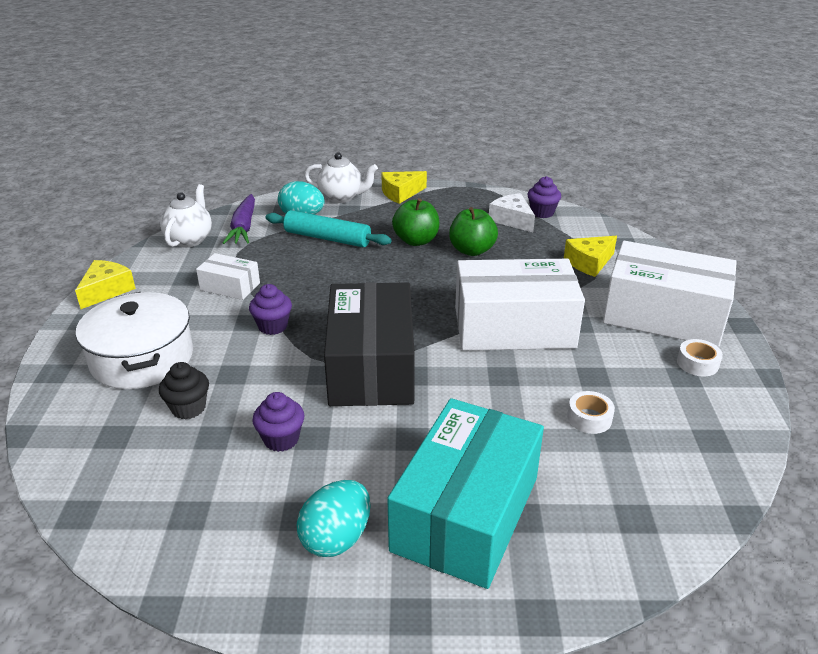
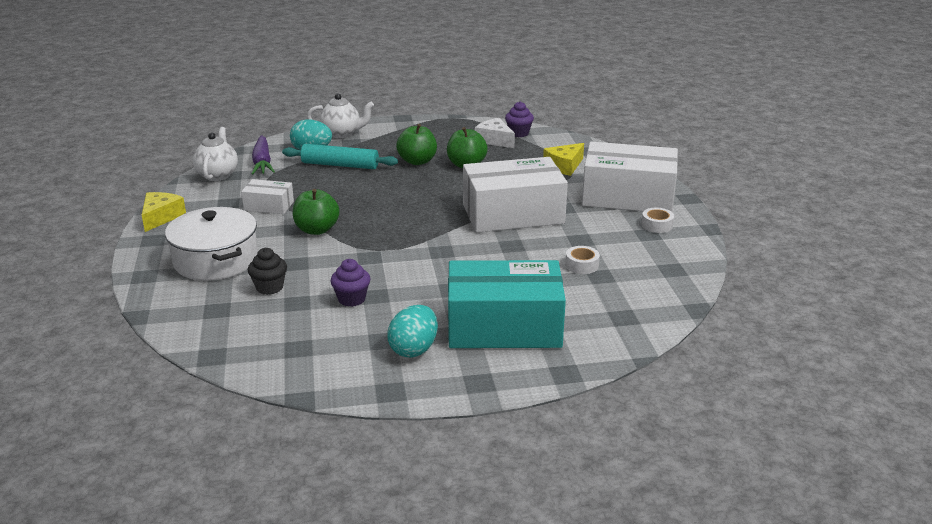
camera: 10 degrees left, 5 degrees down
purple cupcake [249,284,292,335] -> green apple [293,189,340,235]
black box [324,282,415,406] -> none
yellow cheese [381,171,427,204] -> none
turquoise box [387,398,544,589] -> turquoise box turned 75 degrees clockwise [448,260,566,348]

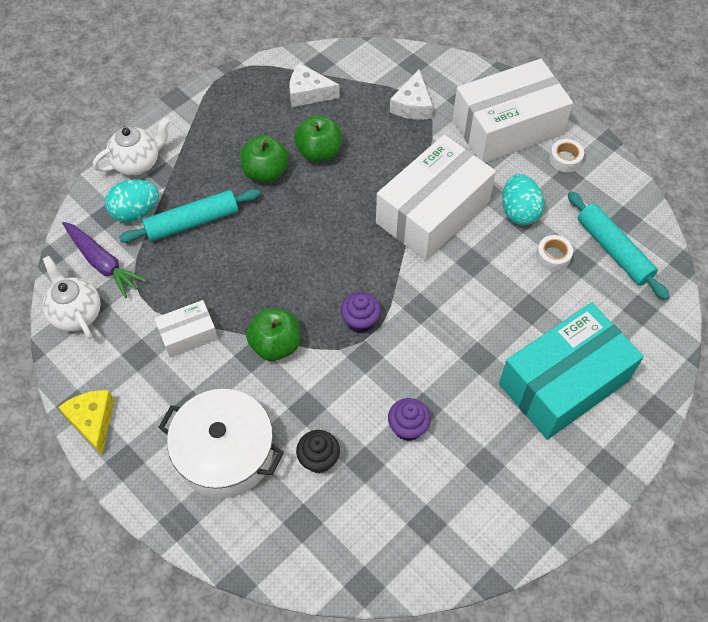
camera: 35 degrees left, 30 degrees up
turquoise egg [387,305,438,358] -> turquoise egg moved to [502,174,544,226]
purple cupcake [505,101,534,137] -> purple cupcake moved to [341,292,381,333]
yellow cheese [543,143,584,176] -> white cheese [390,69,433,120]
none -> turquoise rolling pin [567,191,670,300]

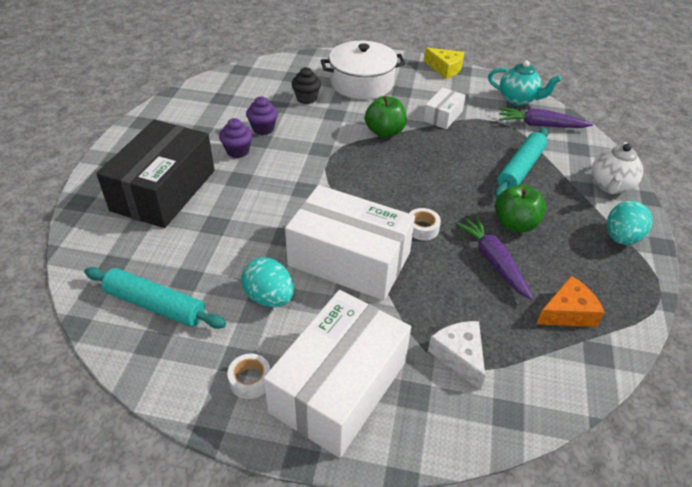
camera: 145 degrees right, 15 degrees down
white teapot [43,256,101,339] -> turquoise teapot [488,60,562,106]
turquoise egg [105,180,159,223] -> turquoise egg moved to [607,201,652,245]
white cheese [290,63,340,107] -> orange cheese [536,276,605,327]
green apple [294,115,342,163] -> purple carrot [455,215,533,300]
purple cupcake [341,292,381,333] -> purple cupcake moved to [219,118,253,158]
white box [376,135,496,261] -> white box turned 75 degrees counterclockwise [285,185,415,301]
turquoise box [499,302,644,440] -> black box [96,120,215,228]
white tape [536,235,573,271] -> white tape moved to [409,208,441,240]

